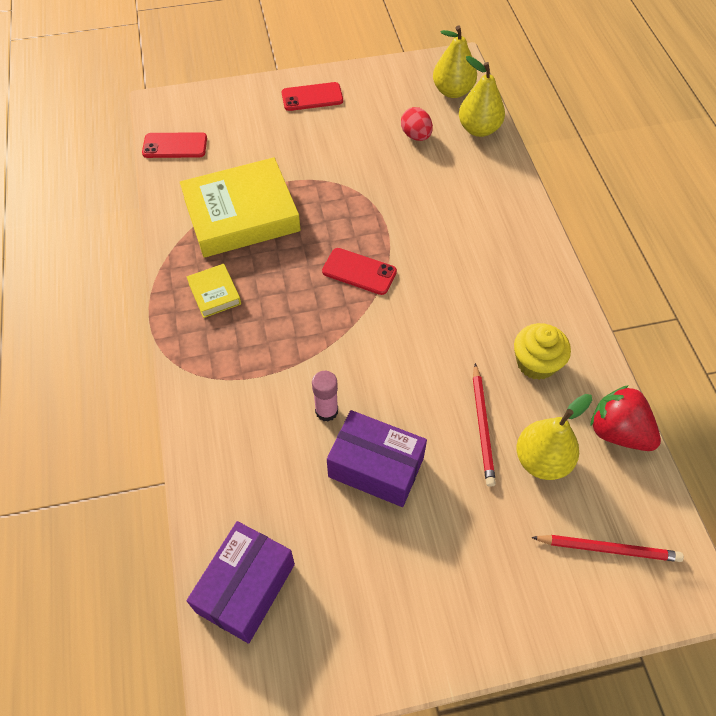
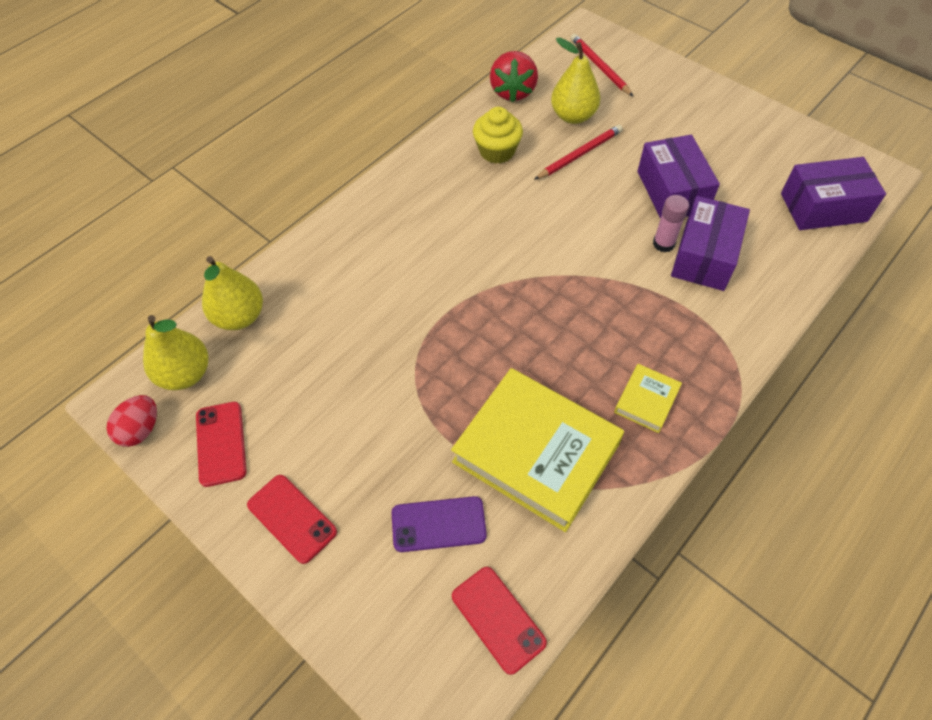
camera: 125 degrees left, 0 degrees up
red phone [322,248,397,295] -> red phone moved to [196,402,247,487]
red egg [401,107,433,141] -> red egg moved to [107,395,157,447]
none -> purple phone [392,496,487,552]
none -> purple box [671,196,750,291]

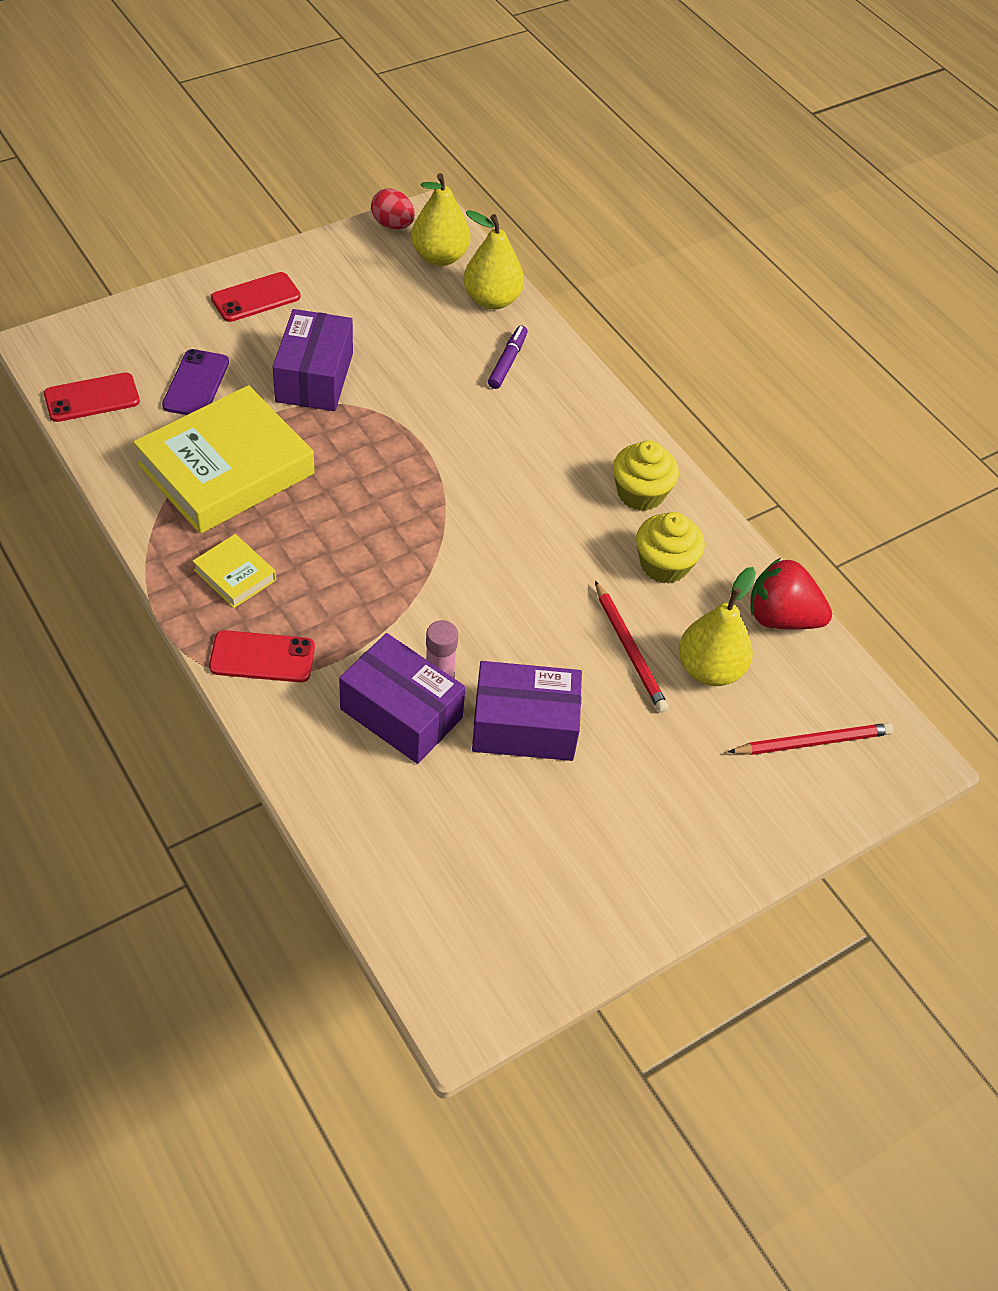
camera: 100 degrees right, 5 degrees down
red phone [196,402,247,487] -> red phone moved to [209,630,315,682]
purple box [781,157,886,230] -> purple box moved to [273,309,353,411]
none -> purple marker [488,326,528,389]
none -> yellow cupcake [613,440,679,511]

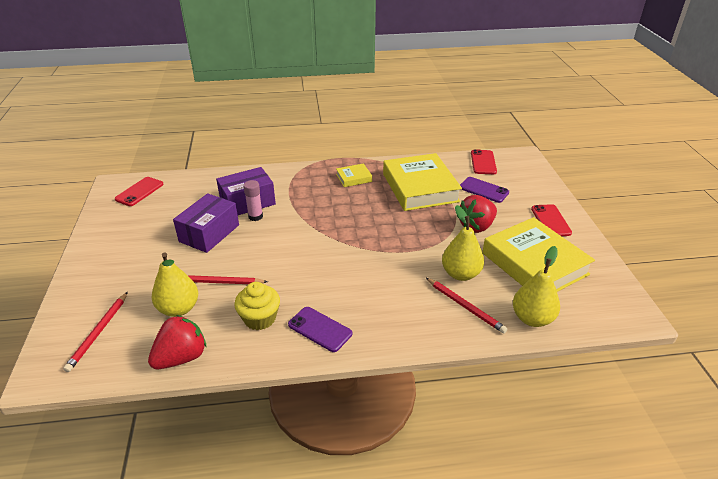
camera: 120 degrees right, 15 degrees down
red phone [209,630,315,682] -> red phone moved to [115,177,163,206]
purple box [273,309,353,411] -> red strawberry [457,195,497,233]
red egg [371,188,415,229] -> none
yellow pear [411,173,471,266] -> yellow pear moved to [442,205,484,281]
purple marker [488,326,528,389] -> red pencil [426,278,508,334]
yellow cupcake [613,440,679,511] -> purple phone [288,307,352,352]
none -> yellow book [482,217,595,292]

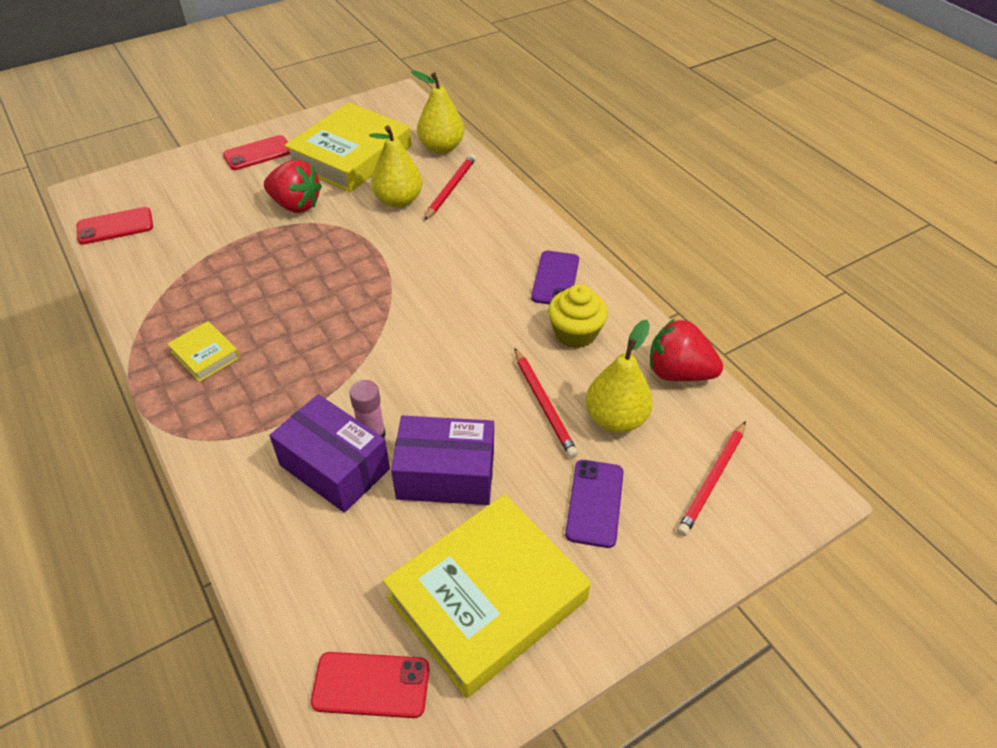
camera: 115 degrees left, 10 degrees up
red pencil [63,292,128,372] -> red pencil turned 135 degrees clockwise [677,421,746,536]
yellow book [383,153,462,211] -> yellow book moved to [383,494,591,698]
purple phone [460,177,509,203] -> purple phone moved to [565,460,624,548]

